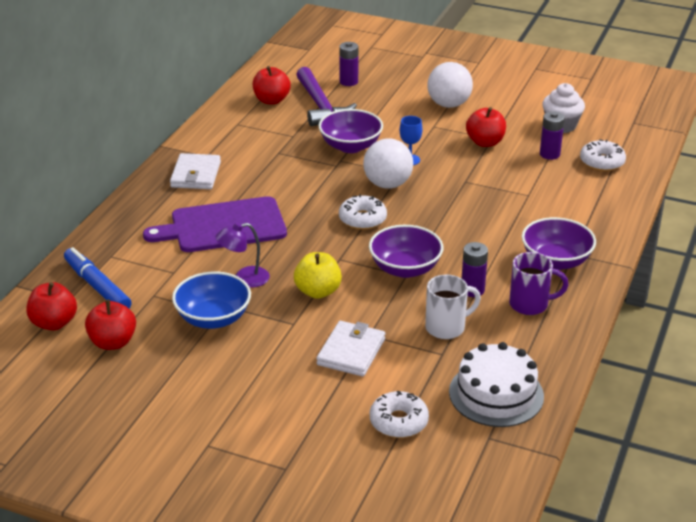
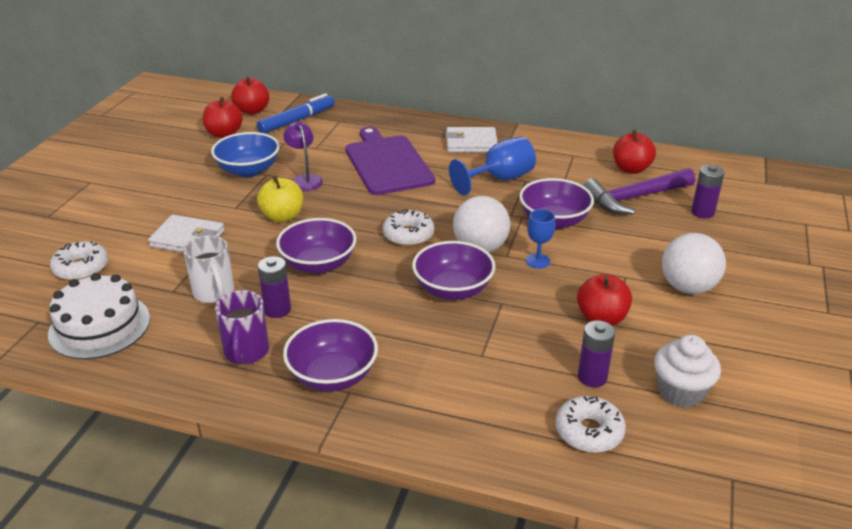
camera: 85 degrees right, 0 degrees up
none -> purple bowl [412,241,495,300]
none -> blue goblet [449,137,536,195]

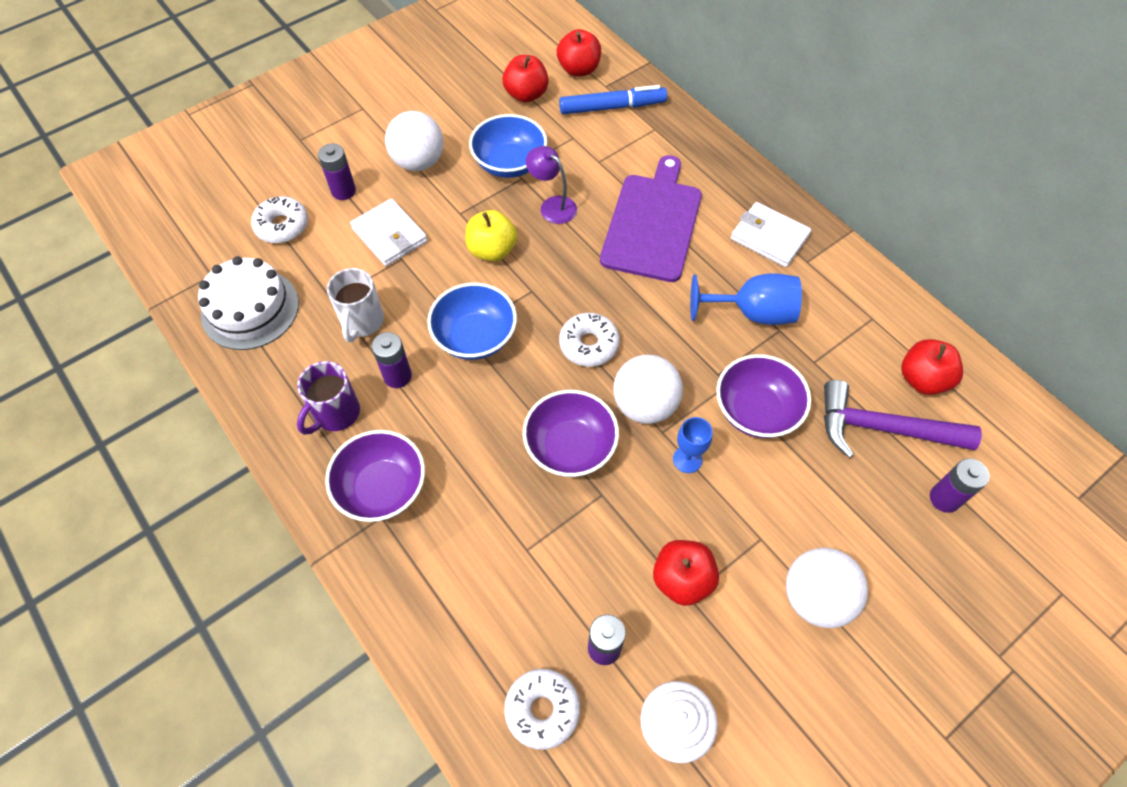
camera: 35 degrees right, 25 degrees up
purple bowl [276,218,356,274] -> blue bowl [427,283,517,360]
purple lamp [283,122,323,191] -> purple lamp turned 60 degrees counterclockwise [526,146,577,224]
none -> purple battery [318,143,356,200]
none -> white ball [385,111,444,171]

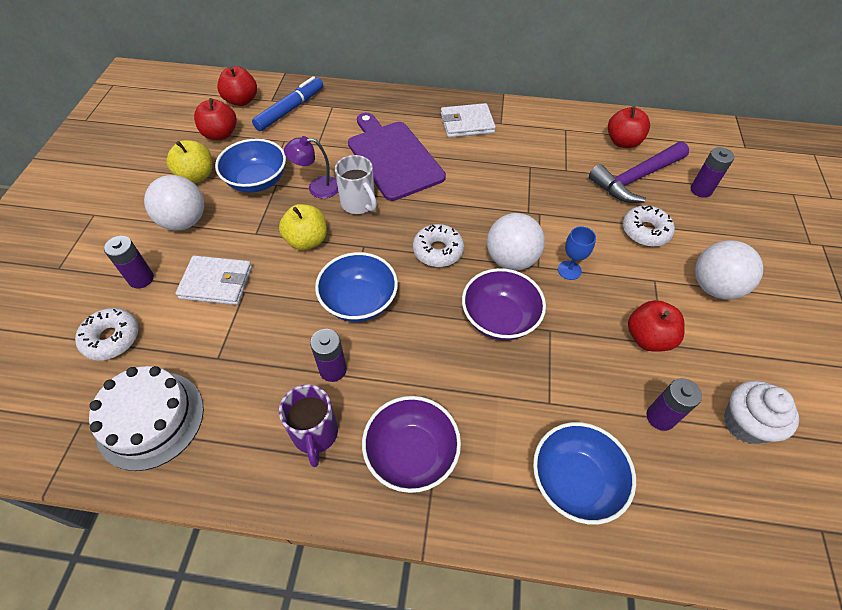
camera: 45 degrees left, 5 degrees down
white mug [327,268,384,342] -> white mug moved to [335,155,377,214]
white donut [504,669,580,750] -> white donut moved to [623,206,675,247]
blue goblet [690,273,802,325] -> none
purple bowl [716,354,811,438] -> none
none -> yellow apple [166,140,212,183]
none -> blue bowl [533,422,636,524]

